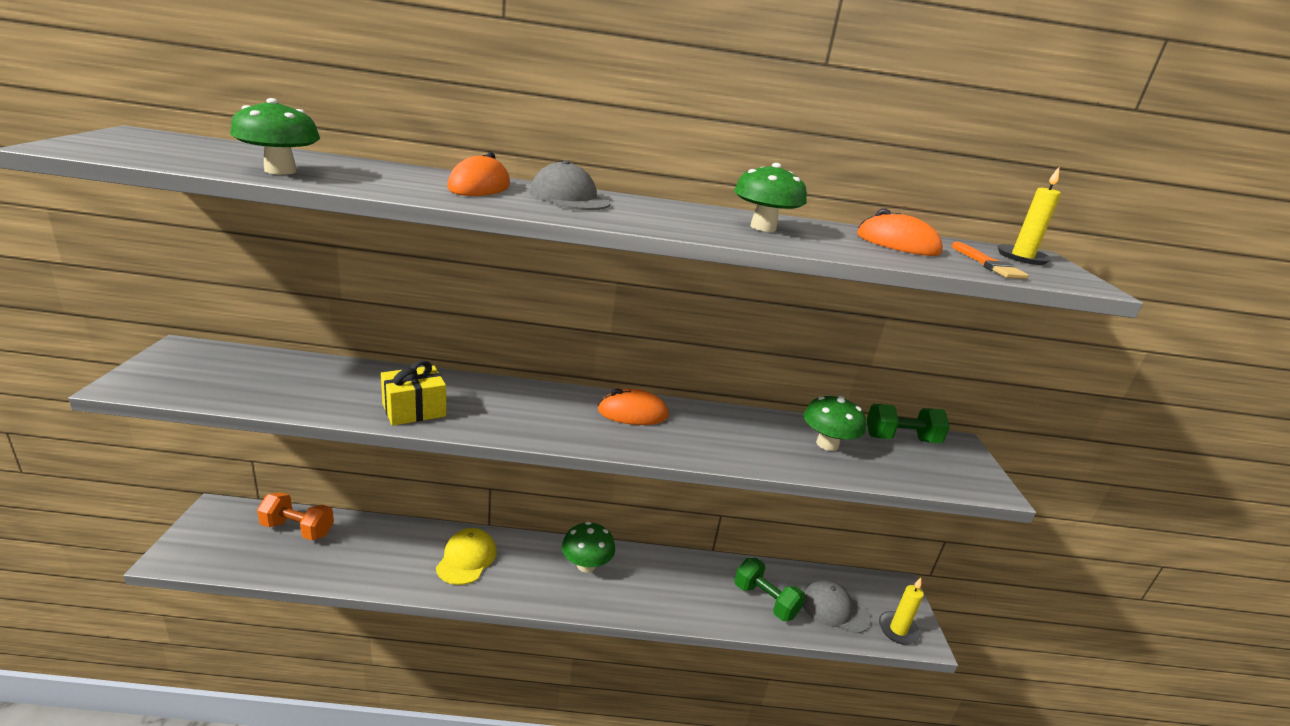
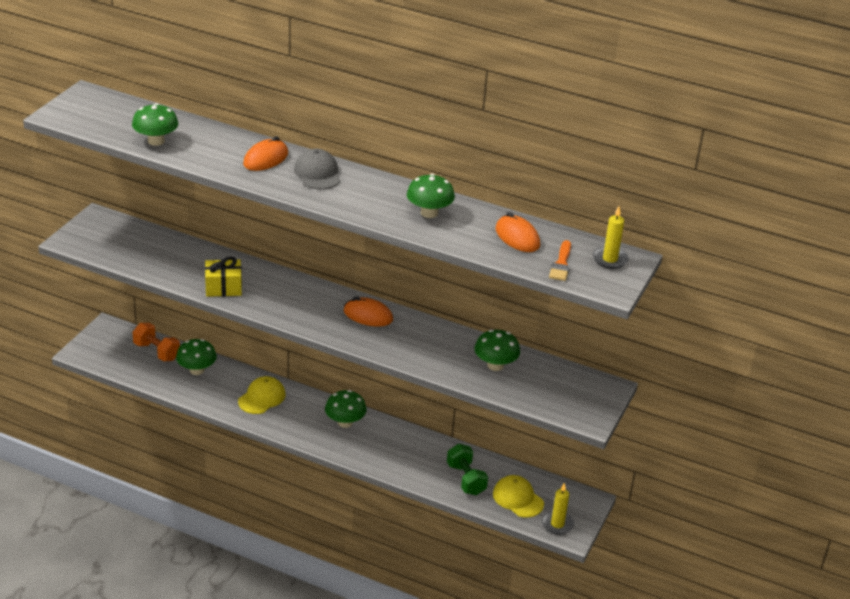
camera: 25 degrees right, 10 degrees up
grey cap [803,580,871,634] -> yellow cap [493,475,544,518]
green dumbbell [866,404,950,443] -> none
none -> green mushroom [176,339,217,375]

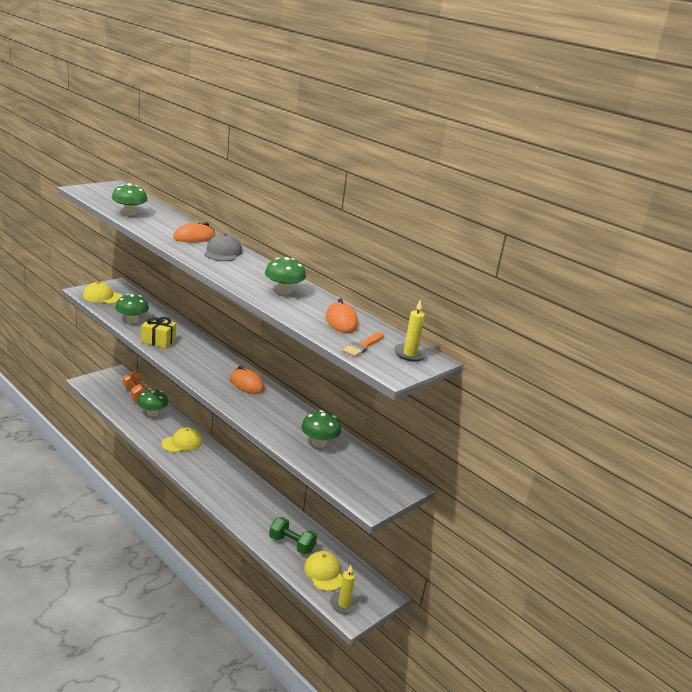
camera: 20 degrees right, 10 degrees down
green mushroom [325,390,367,428] -> green mushroom moved to [115,294,149,323]
green dumbbell [447,444,488,495] -> green dumbbell turned 60 degrees counterclockwise [269,517,317,555]
none -> yellow cap [83,282,122,304]

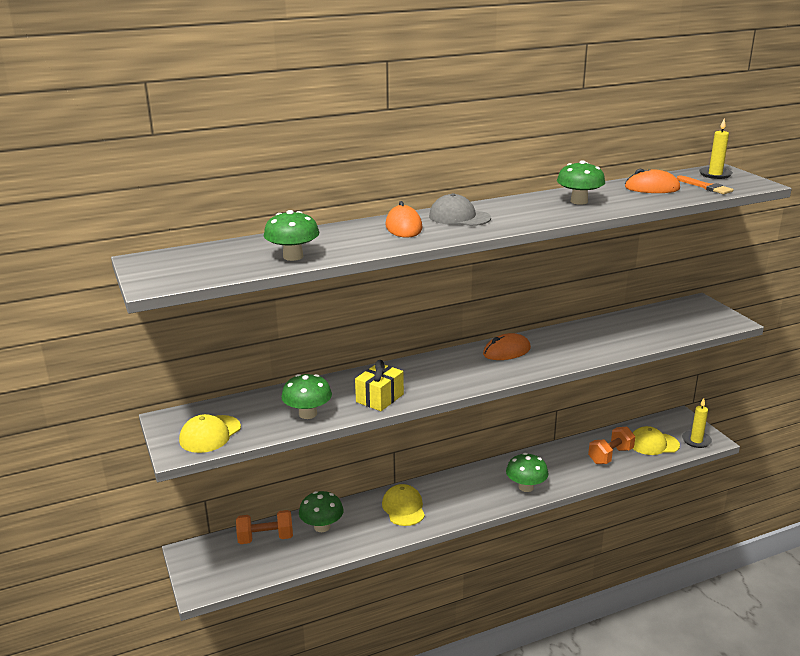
camera: 65 degrees left, 0 degrees up
green dumbbell [269,517,317,555] -> orange dumbbell [588,427,635,464]
green mushroom [301,410,341,448] -> green mushroom moved to [506,453,548,492]

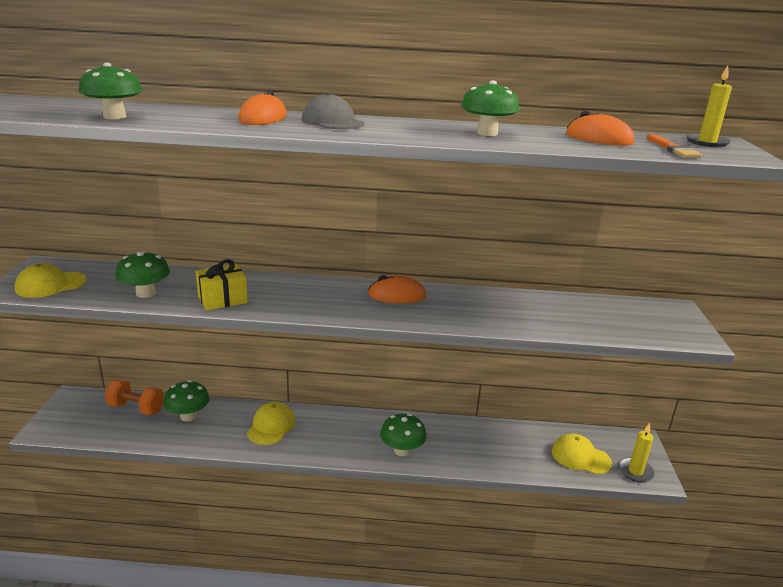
camera: 25 degrees right, 0 degrees up
orange dumbbell [588,427,635,464] -> none

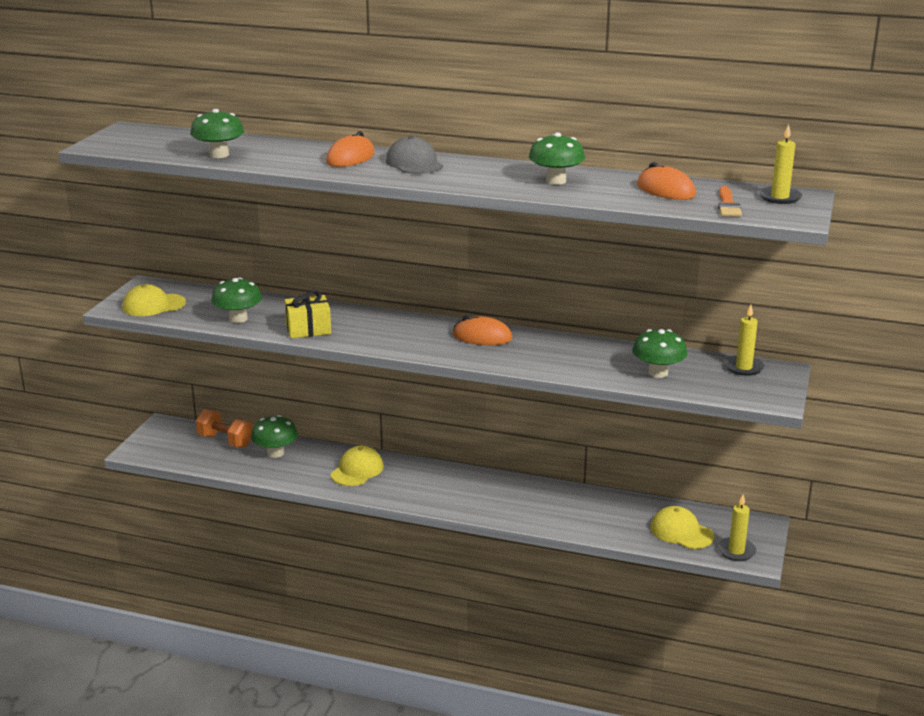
camera: 15 degrees right, 0 degrees up
green mushroom [380,414,427,456] -> green mushroom moved to [632,329,687,378]
none -> yellow candle [724,305,764,376]

